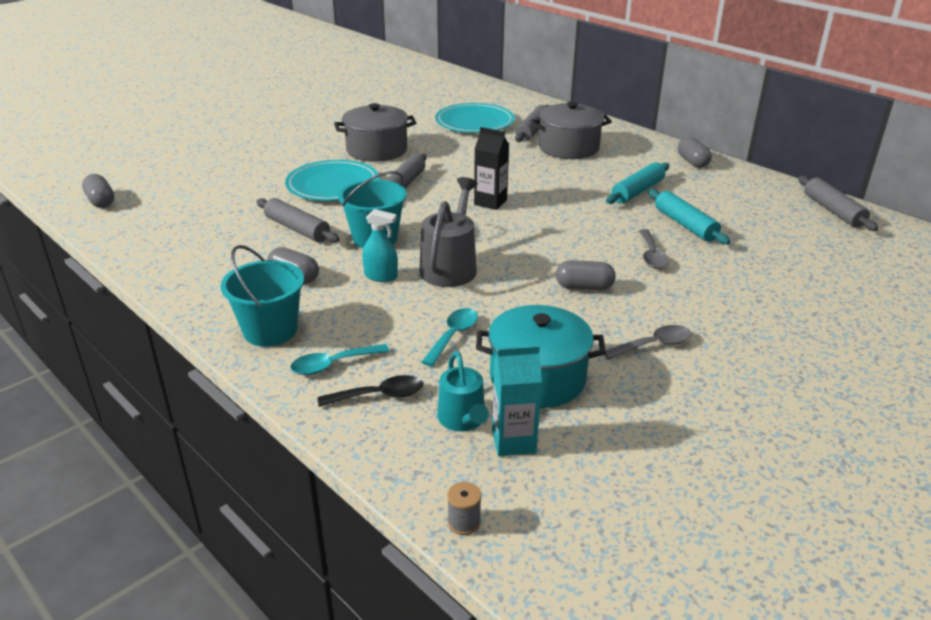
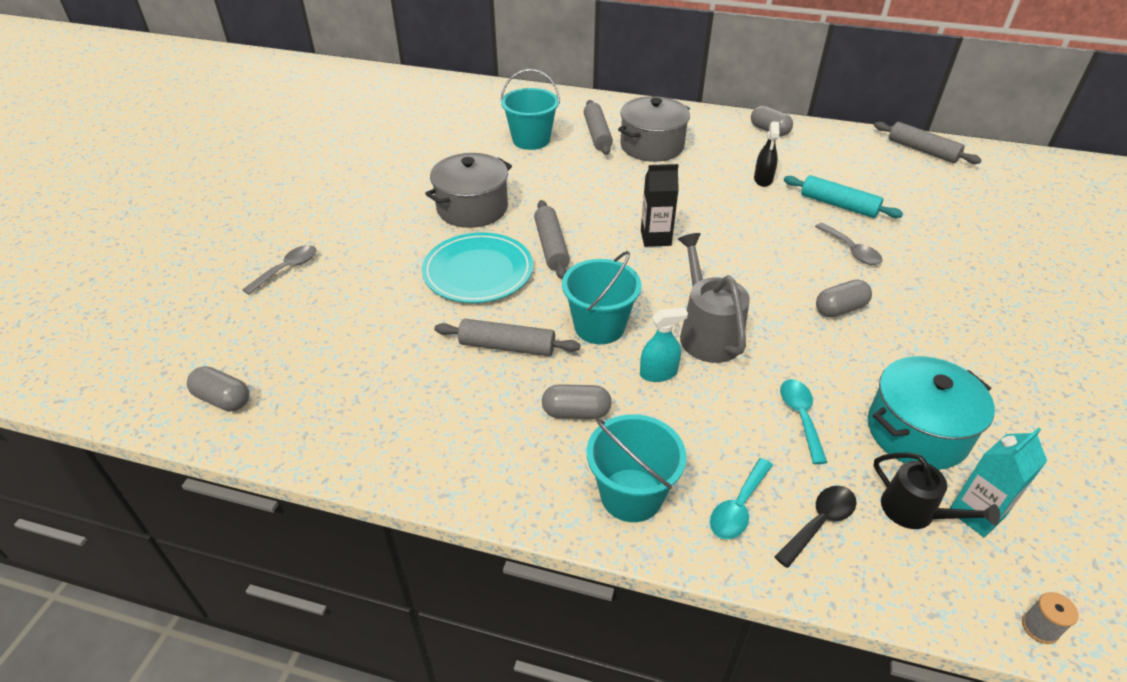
camera: 30 degrees left, 10 degrees up
turquoise plate [435,103,515,133] -> turquoise bucket [500,69,560,150]
turquoise watering can [437,351,489,431] -> black watering can [873,452,1000,529]
grey spoon [604,325,692,360] -> grey spoon moved to [242,245,316,295]
turquoise rolling pin [606,162,669,204] -> black spray bottle [754,121,779,187]

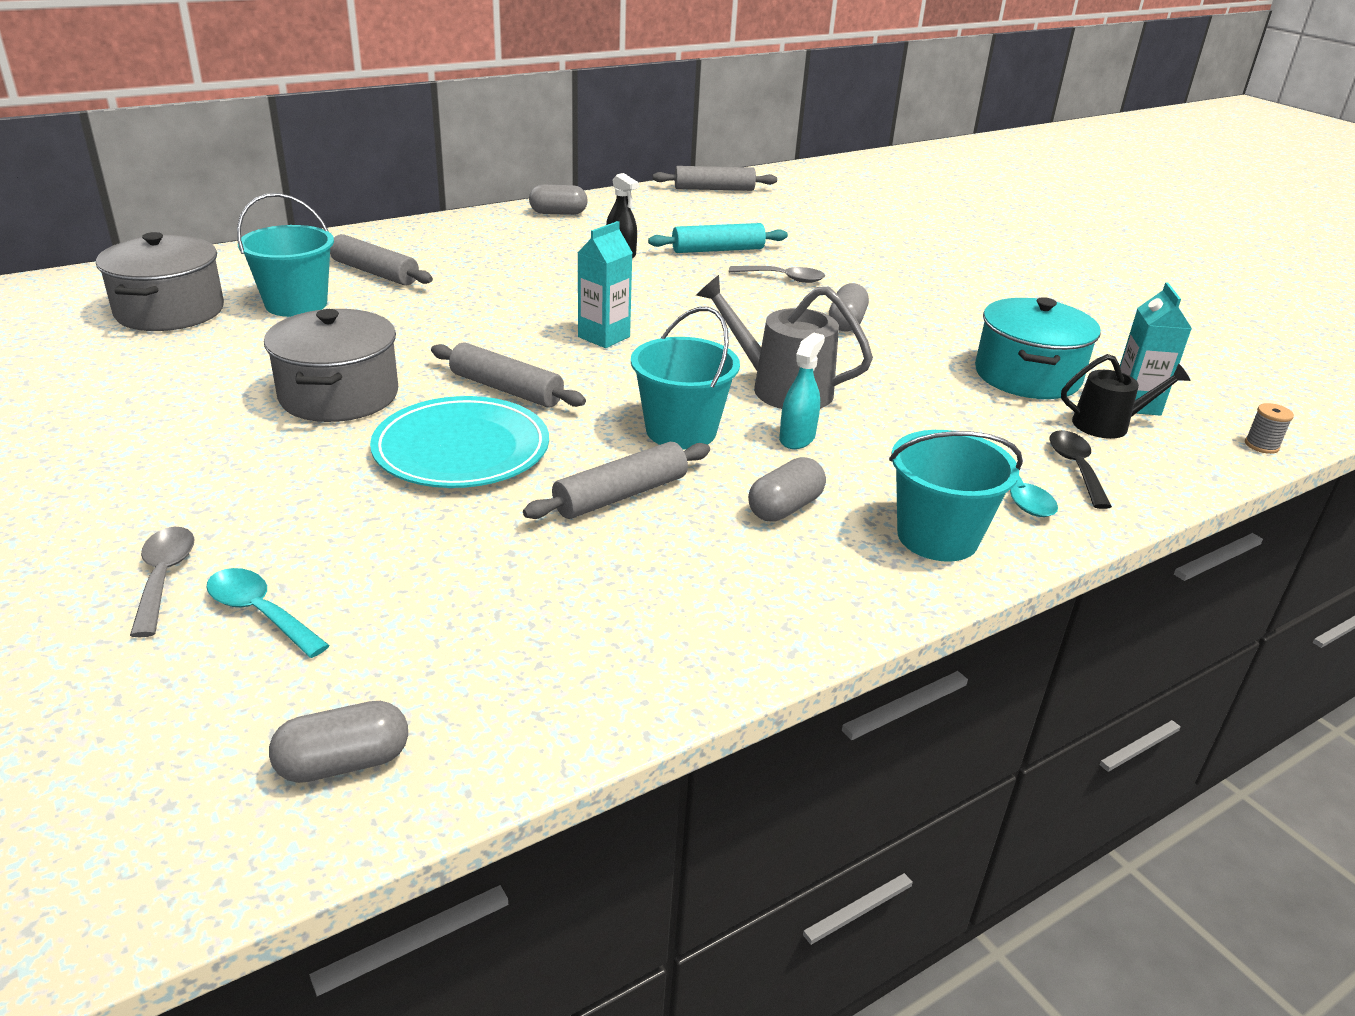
camera: 50 degrees left, 10 degrees down
grey pot [618,96,690,162] -> grey pot moved to [96,232,224,331]
black carton [641,164,679,247] -> turquoise carton [577,221,633,348]
turquoise spoon [780,379,828,464] -> turquoise spoon moved to [206,568,330,658]

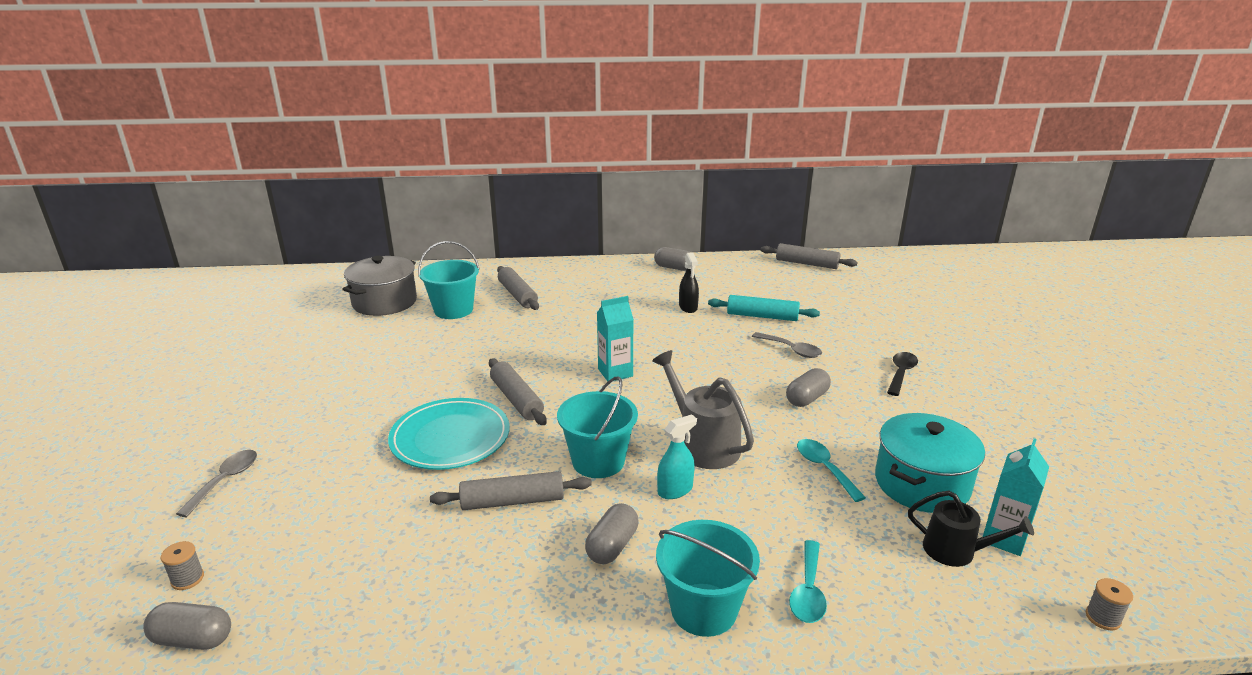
camera: 30 degrees right, 5 degrees down
turquoise spoon [206,568,330,658] -> turquoise spoon moved to [797,439,866,502]
grey pot [264,309,398,422] -> none
grey capsule [748,457,826,522] -> grey capsule turned 45 degrees counterclockwise [585,503,638,564]
black spoon [1049,430,1112,509] -> black spoon moved to [887,352,918,396]
none -> grey spool [161,541,204,590]

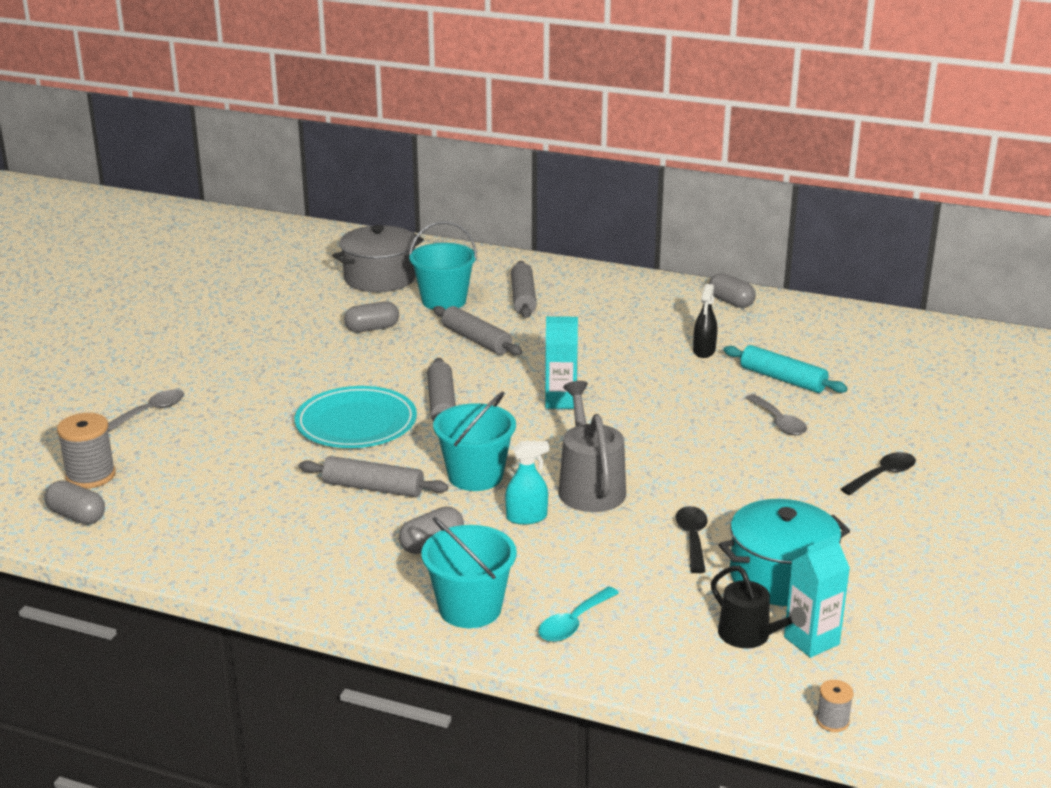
camera: 25 degrees right, 0 degrees up
grey spool [161,541,204,590] -> grey spool [57,413,116,488], size x1.88
grey rolling pin [760,243,858,269] -> grey rolling pin moved to [433,306,522,356]
grey capsule [786,368,831,407] -> grey capsule moved to [344,301,399,332]
turquoise spoon [797,439,866,502] -> black spoon [676,506,708,573]

